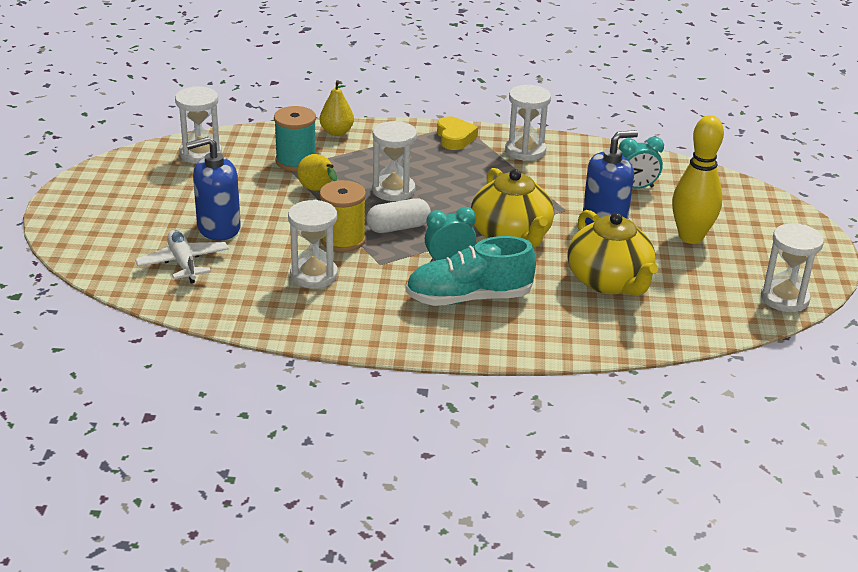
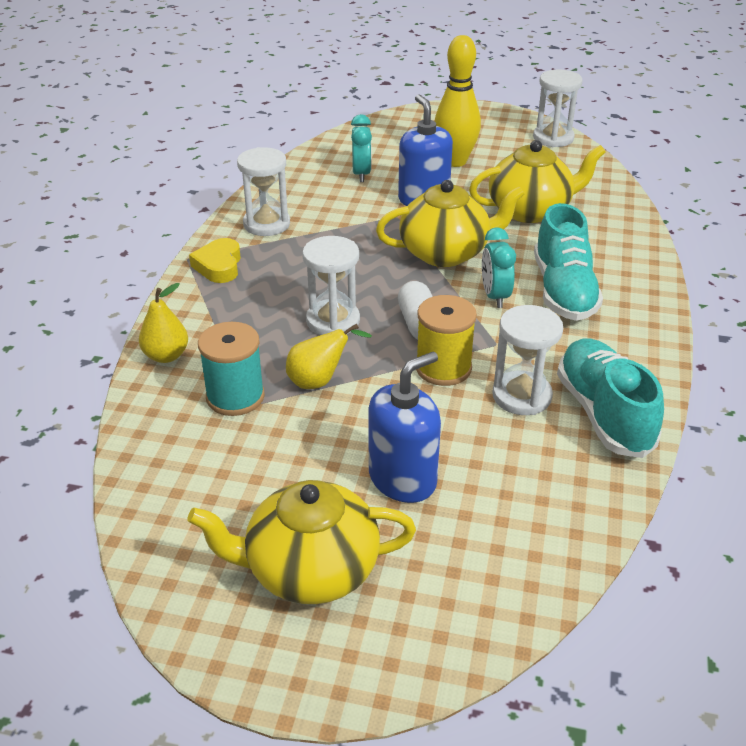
camera: 80 degrees left, 5 degrees up
white plane [135,230,229,283] -> none
white hourglass [175,86,222,164] -> none
blue soap dispenser [186,137,241,241] -> blue soap dispenser turned 120 degrees counterclockwise [368,352,441,503]
yellow heart [437,116,478,150] -> yellow heart turned 90 degrees counterclockwise [189,238,241,283]
none -> yellow teapot [187,480,416,604]
none -> turquoise shoe [557,338,664,458]

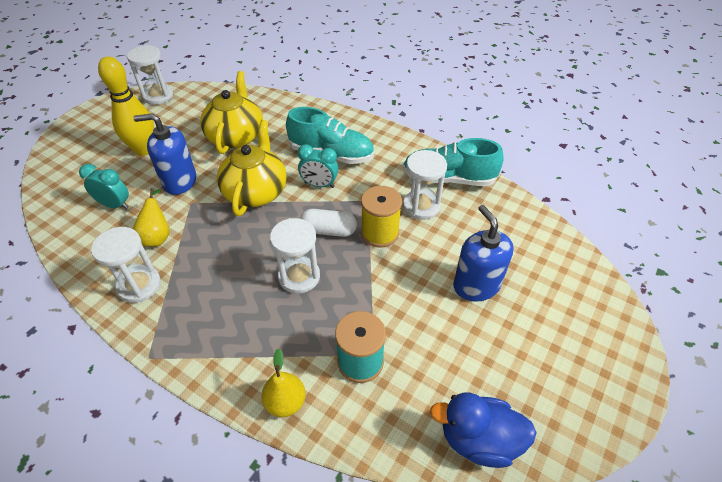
camera: 70 degrees left, 10 degrees up
yellow teapot [187,480,416,604] -> none
yellow heart [189,238,241,283] -> none
yellow pear [286,324,372,389] -> yellow pear moved to [133,188,170,246]
none -> blue duck [430,393,537,468]

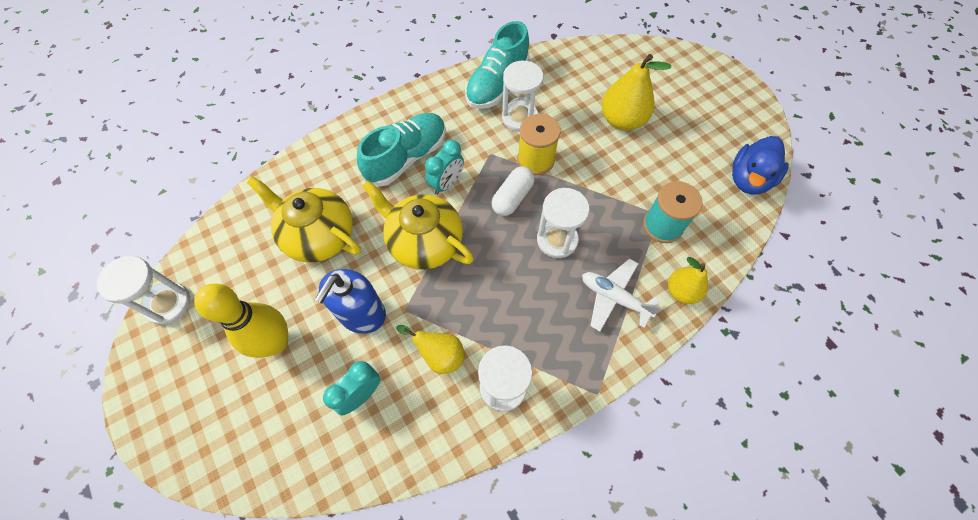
camera: 65 degrees left, 15 degrees up
blue soap dispenser [453,205,514,302] -> yellow pear [602,54,671,131]
none -> white plane [582,259,662,332]

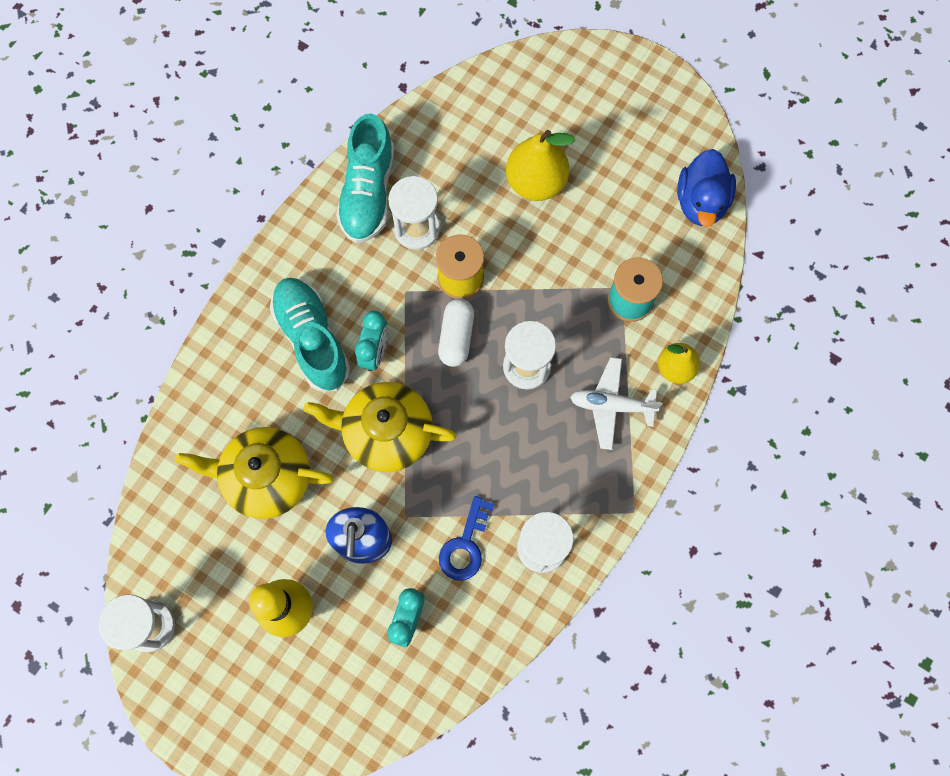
camera: 25 degrees left, 10 degrees up
turquoise shoe [357,113,446,186] -> turquoise shoe turned 45 degrees counterclockwise [270,278,350,391]
yellow pear [397,325,464,374] -> blue key [439,496,494,581]

